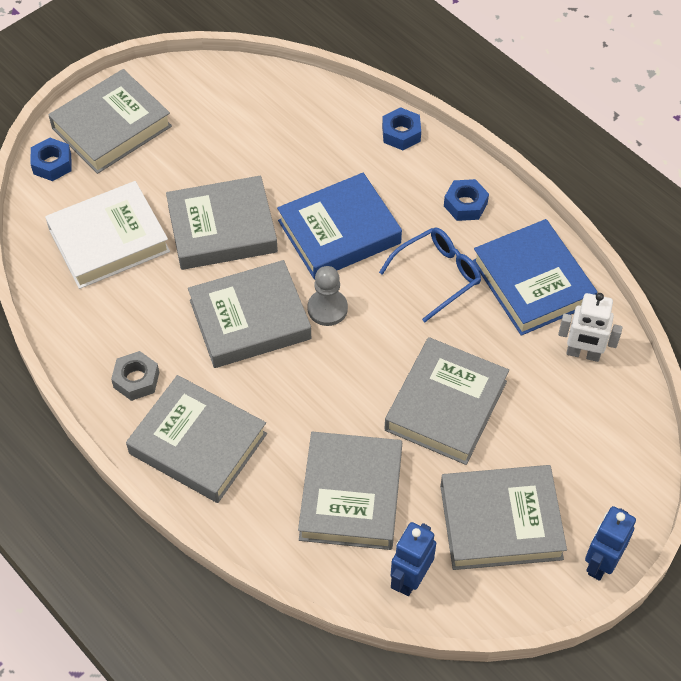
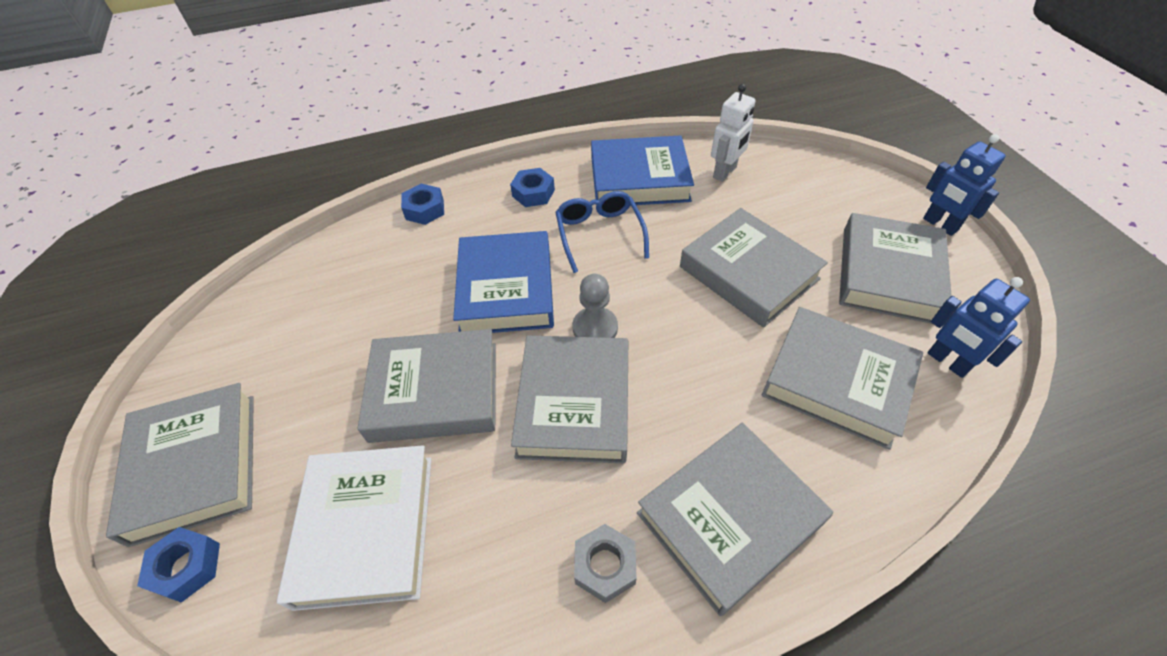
camera: 65 degrees left, 5 degrees down
grey book [166,176,278,270] -> grey book turned 75 degrees clockwise [357,329,496,443]

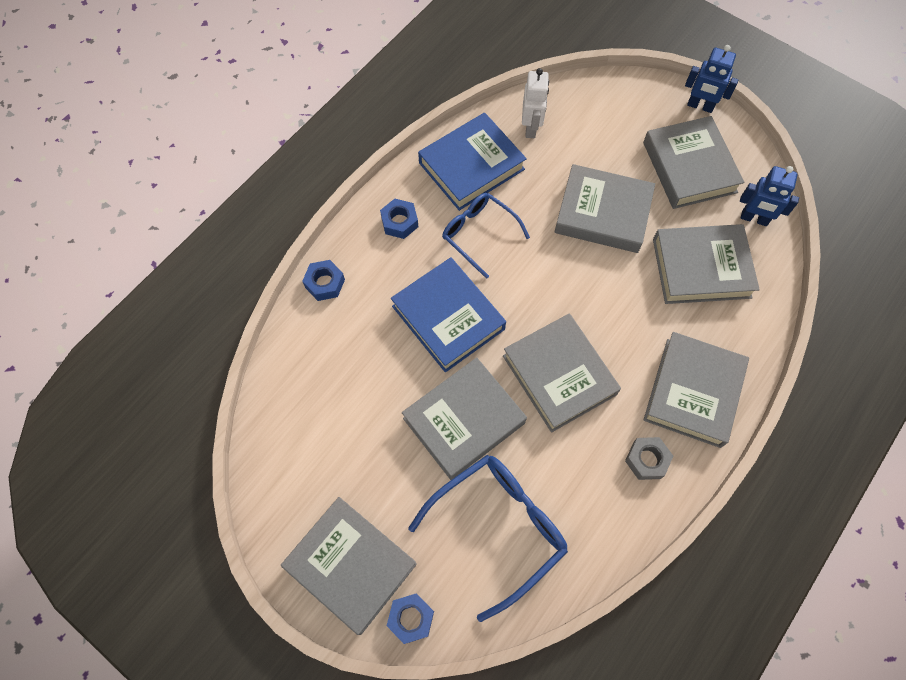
camera: 35 degrees left, 15 degrees up
white book [277,445,432,611] -> blue glasses [408,455,568,622]
grey pawn [573,274,618,338] -> none

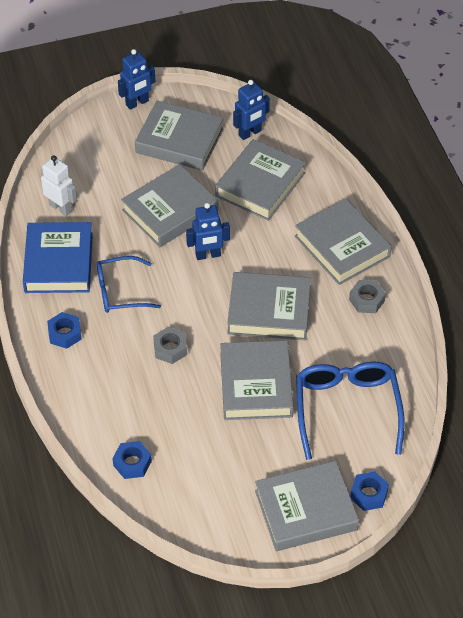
camera: 55 degrees left, 15 degrees down
blue nut [302,260,345,301] -> blue nut moved to [112,441,152,479]
blue book [391,257,506,372] -> grey nut [153,327,187,364]
none -> blue robot [186,203,230,260]

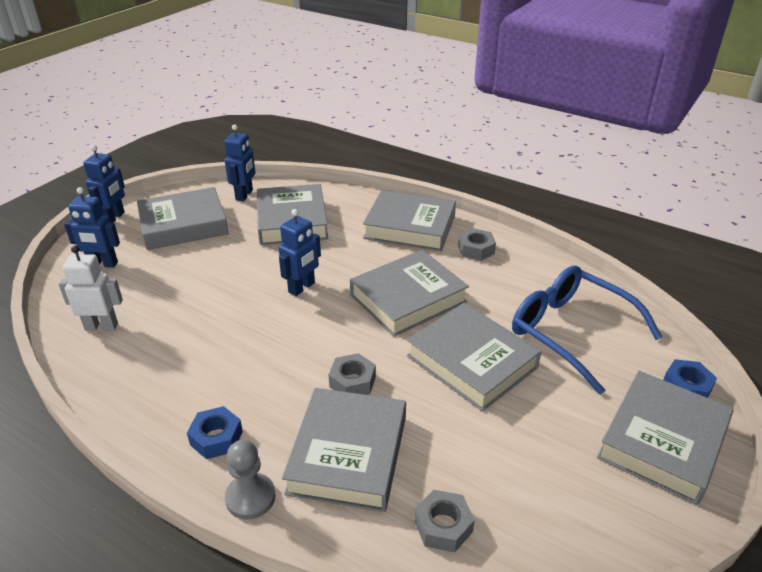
camera: 40 degrees left, 15 degrees down
blue book [23,222,93,293] -> none
blue glasses [97,256,161,313] -> none
blue nut [112,441,152,479] -> grey nut [414,490,475,552]
grey book [121,164,218,247] -> grey book moved to [282,388,406,512]
none -> blue robot [64,187,120,268]
none -> grey pawn [225,440,276,520]

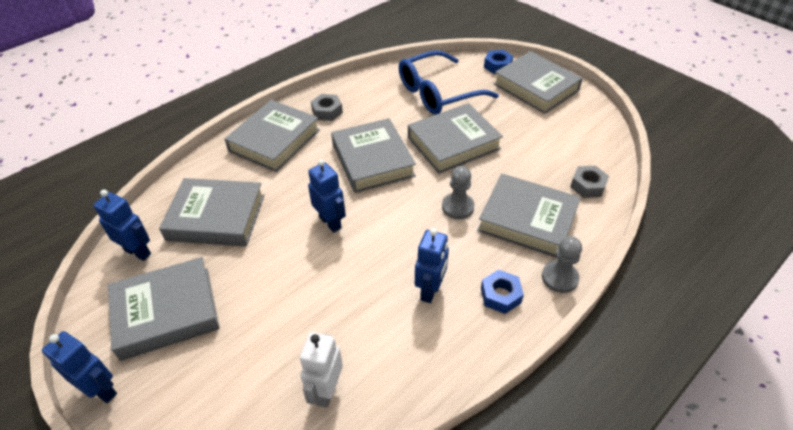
camera: 75 degrees left, 10 degrees up
blue robot [64,187,120,268] -> blue robot moved to [415,228,449,303]
grey book [137,187,229,250] -> grey book turned 75 degrees clockwise [108,257,220,361]
grey nut [329,353,376,395] -> grey pawn [442,166,475,219]

